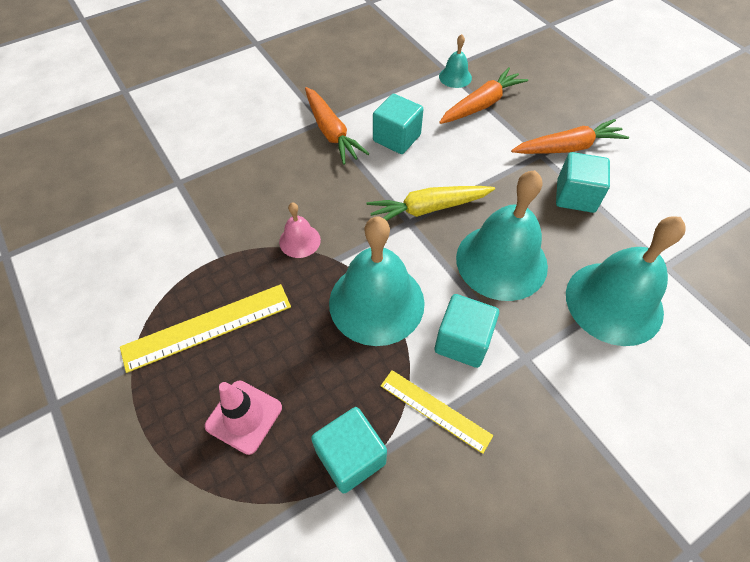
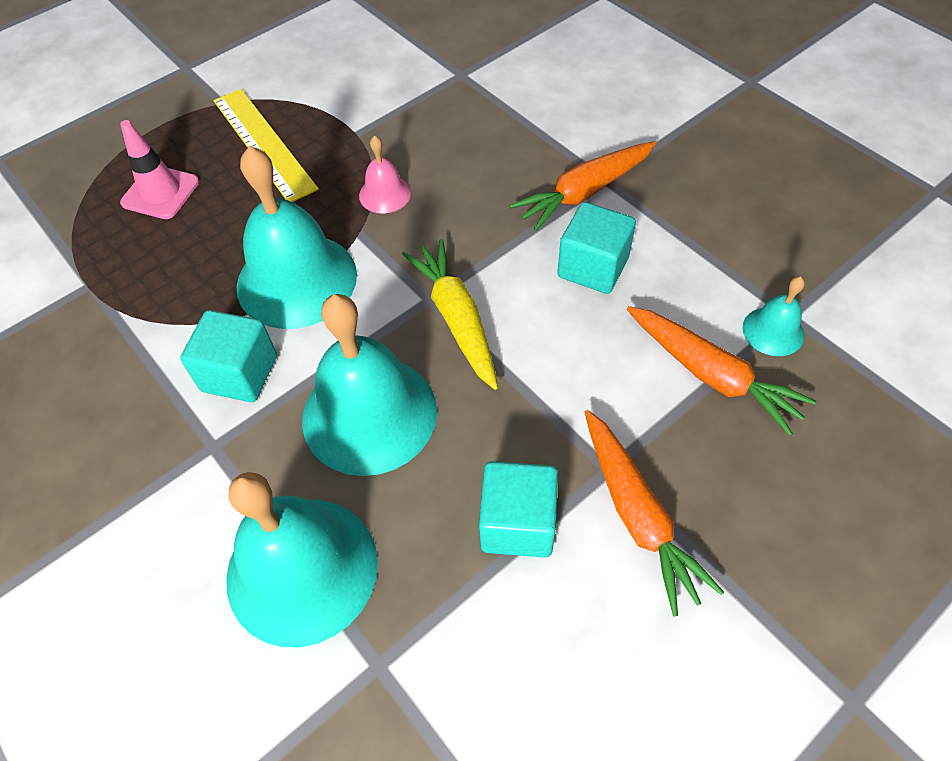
camera: 85 degrees right, 0 degrees up
turquoise cube [311,407,387,493] -> none
yellow ruler [381,370,493,454] -> none

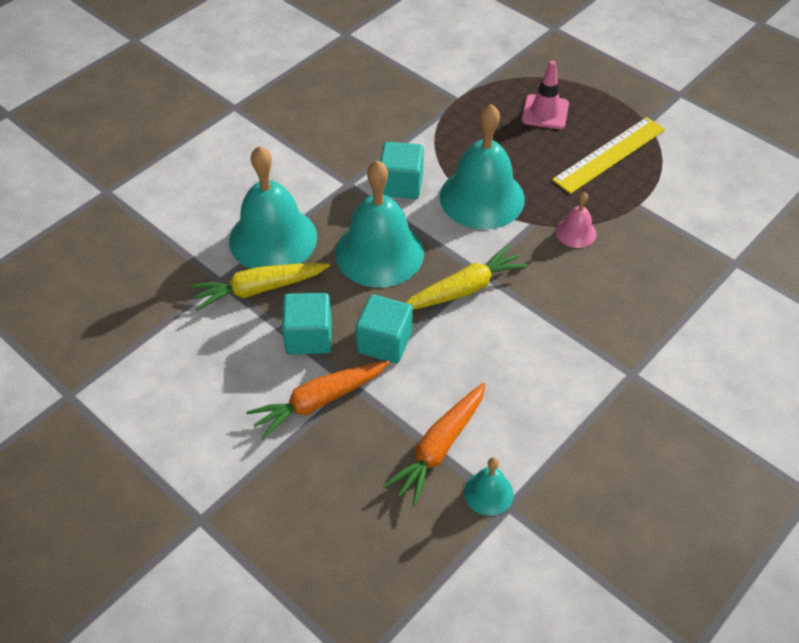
camera: 80 degrees right, 5 degrees down
orange carrot [510,141,656,231] -> none
turquoise cube [557,202,636,294] -> turquoise cube moved to [355,294,413,363]
none -> yellow carrot [190,263,330,311]

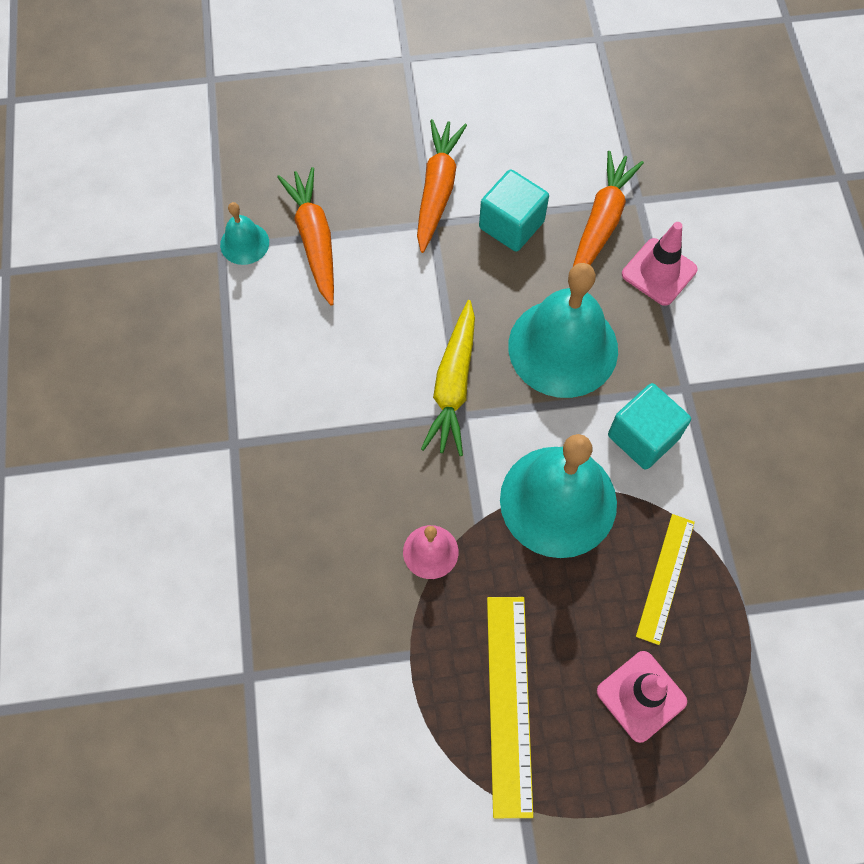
camera: 130 degrees right, 15 degrees up
yellow carrot [190,263,330,311] -> orange carrot [573,151,644,266]
turquoise bell [229,146,317,269] -> pink traffic cone [622,222,697,306]
turquoise cube [355,294,413,363] -> none
none -> yellow ruler [636,514,695,645]

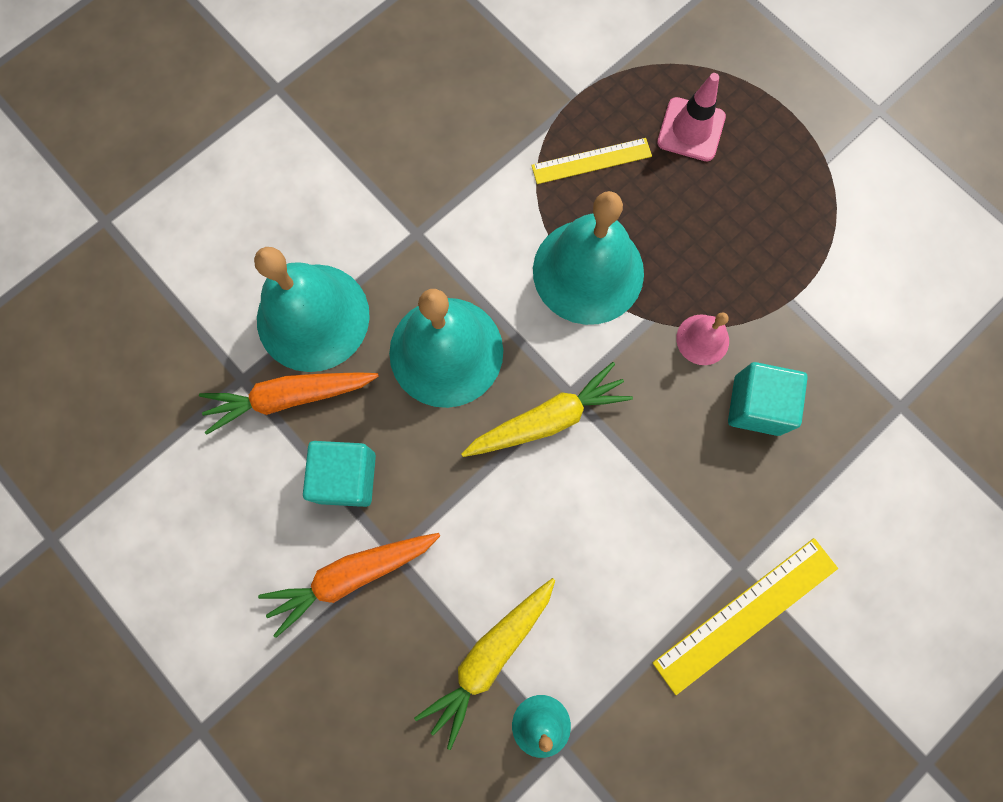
camera: 125 degrees left, 10 degrees up
orange carrot [277,167,334,306] -> yellow carrot [414,578,555,750]
yellow ruler [487,597,533,818] -> yellow ruler moved to [652,538,838,695]
turquoise cube [608,383,691,470] -> turquoise cube moved to [728,362,808,436]
pink traffic cone [622,222,697,306] -> turquoise bell [254,247,370,372]

